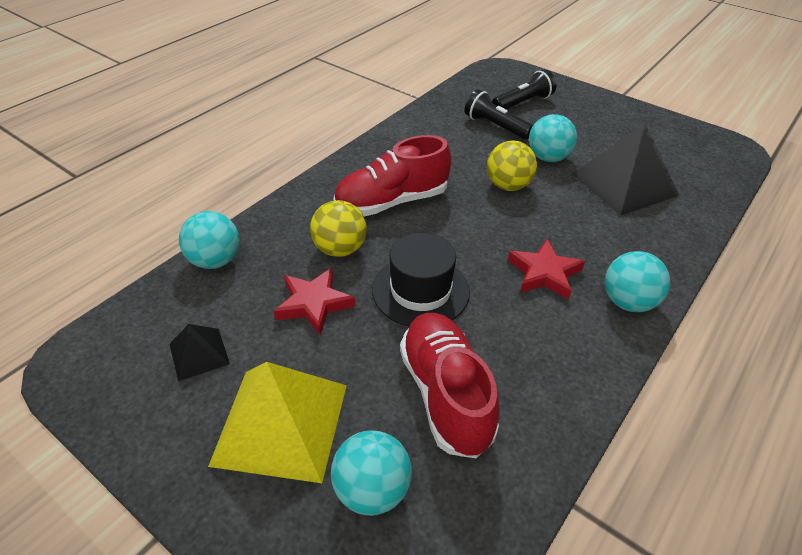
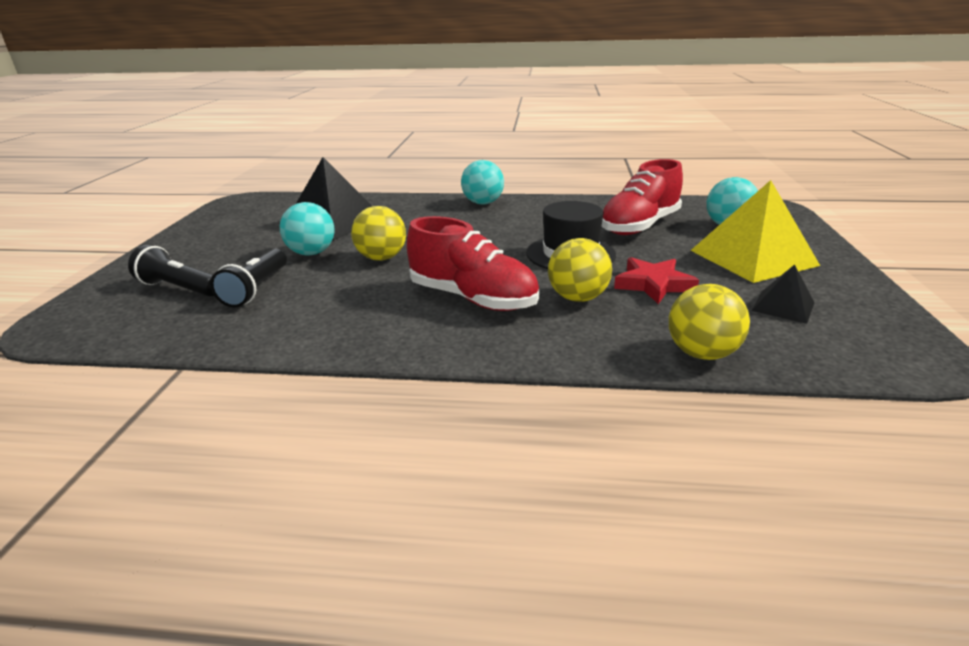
camera: 120 degrees left, 15 degrees down
turquoise ball [179,211,239,269] -> yellow ball [669,284,750,360]
red star [508,239,585,300] -> none

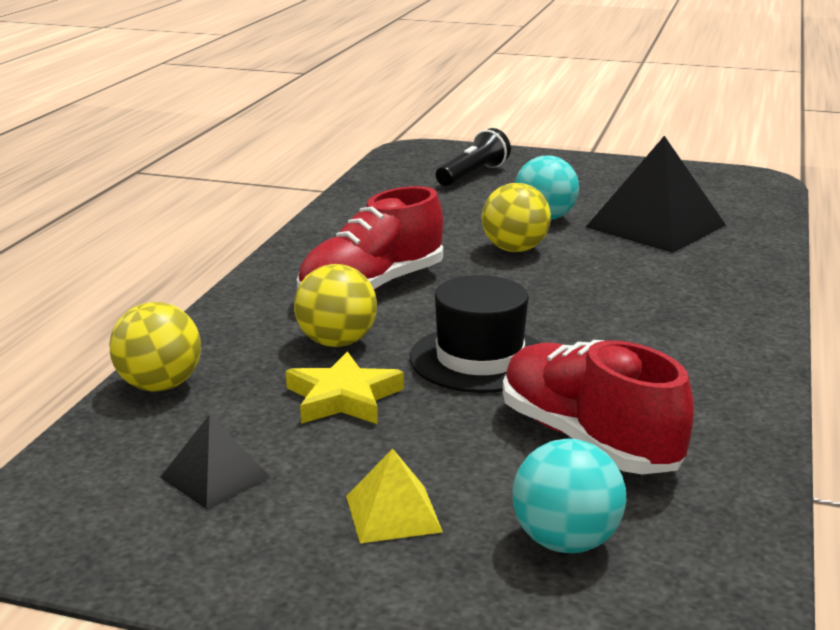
camera: 100 degrees right, 5 degrees down
black flashlight [210,248,287,308] -> none
turquoise ball [461,160,504,205] -> none
red star [614,257,699,304] -> yellow star [286,351,404,424]
yellow pyramid [690,180,820,283] -> yellow pyramid [346,449,443,543], size x0.50

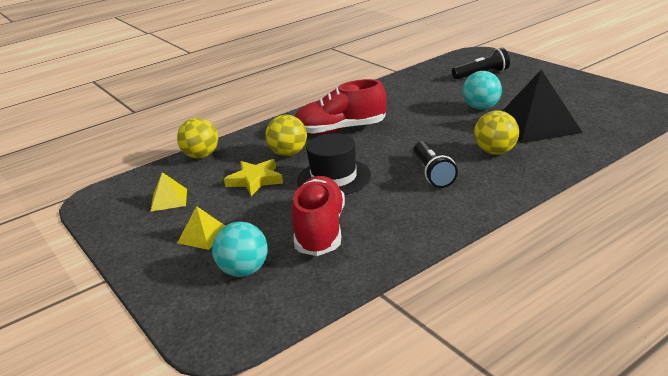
camera: 40 degrees right, 5 degrees up
black pyramid [160,414,270,509] -> yellow pyramid [150,172,187,212]
yellow ball [482,183,551,252] -> yellow ball moved to [474,111,519,155]
none -> black flashlight [414,141,458,188]

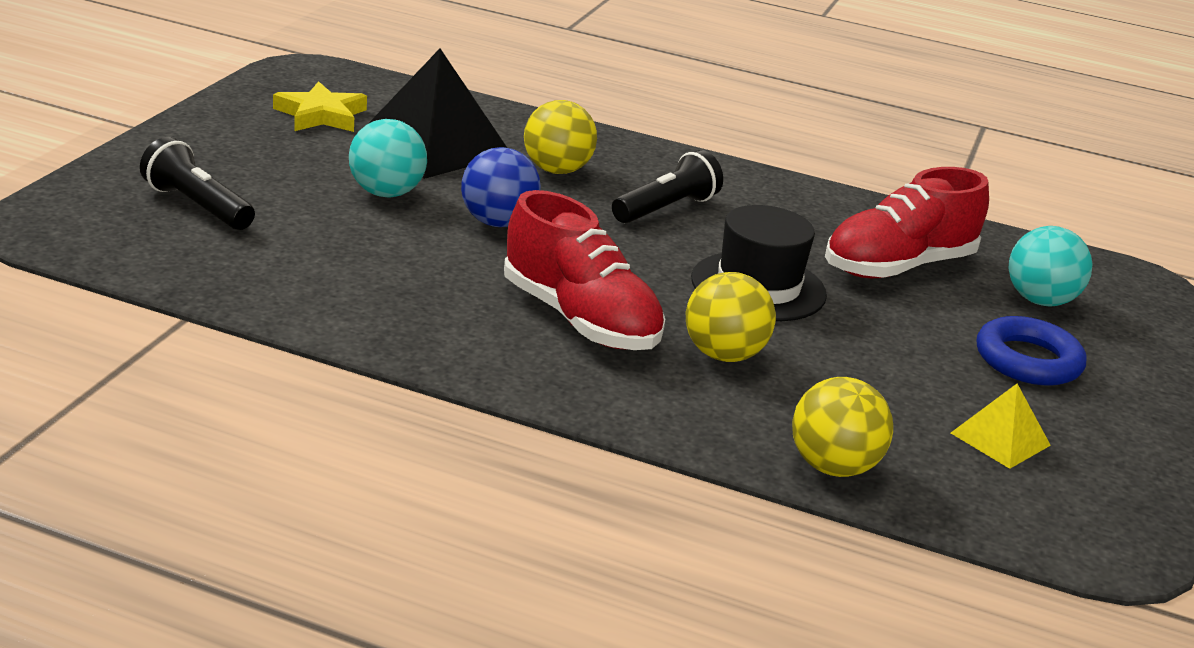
camera: 130 degrees left, 0 degrees up
yellow pyramid [177,206,225,250] -> blue ring [977,316,1086,386]
yellow star [224,159,283,196] -> yellow star moved to [273,81,367,132]
none -> blue ball [461,147,541,227]

